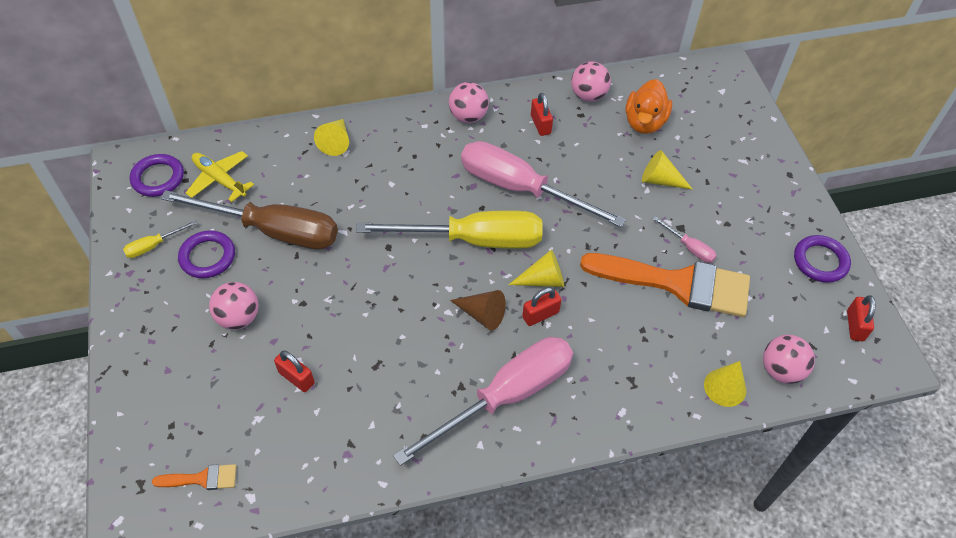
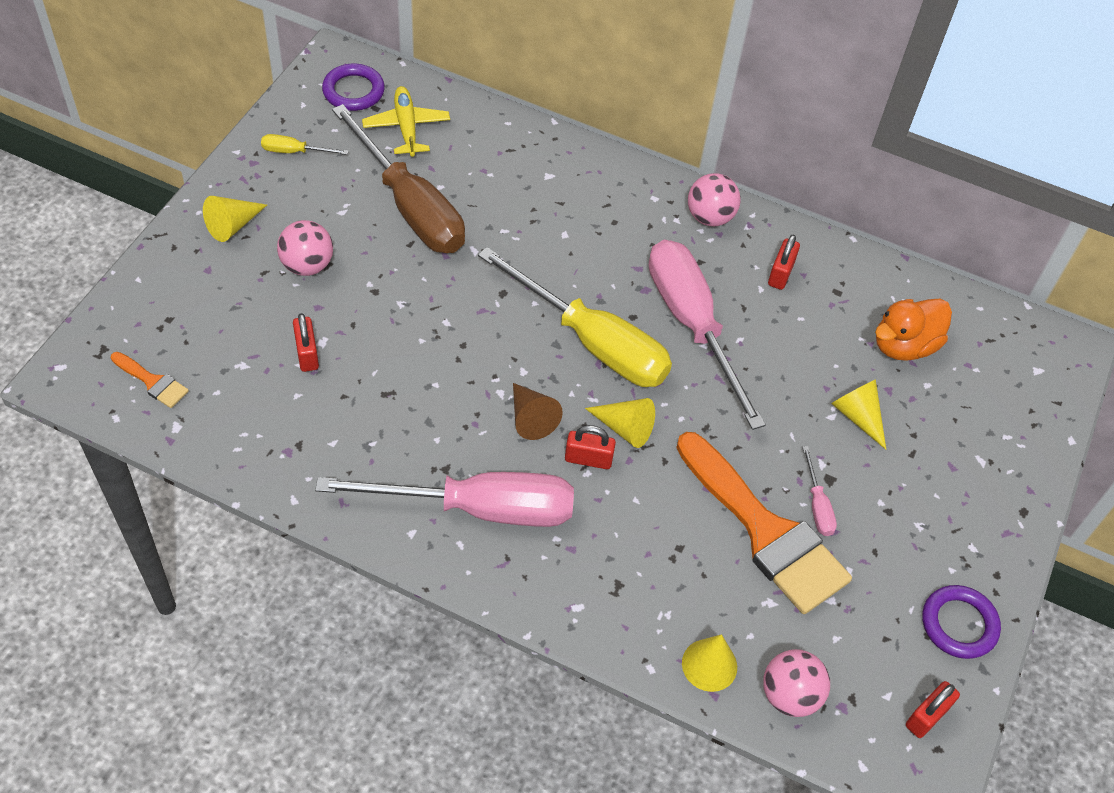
camera: 35 degrees right, 0 degrees up
purple ring [178,230,235,278] -> none
yellow cone [314,119,349,156] -> yellow cone moved to [203,196,267,242]
pink ball [571,61,611,102] -> none

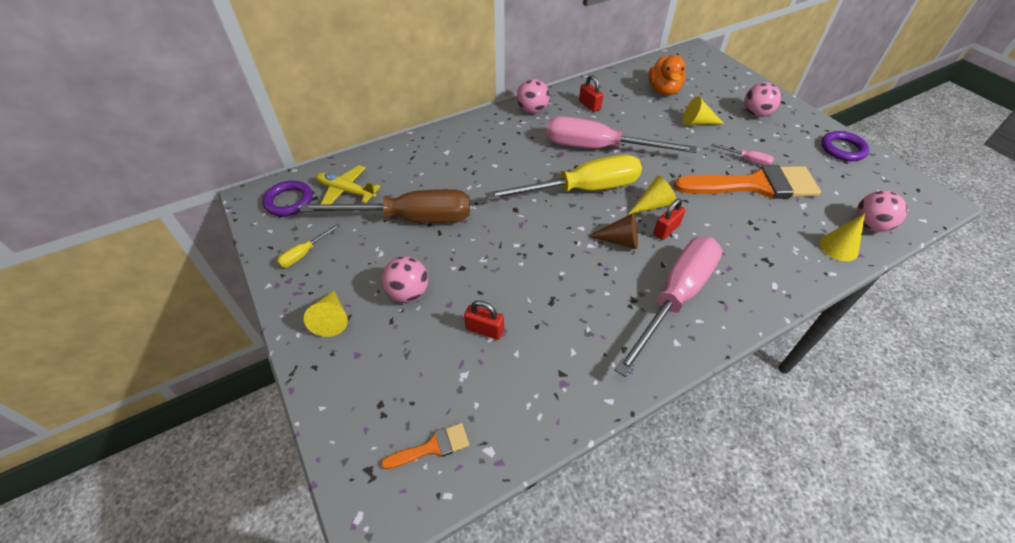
camera: 50 degrees left, 5 degrees down
red padlock [906,681,960,738] -> none
none -> pink ball [744,82,781,117]

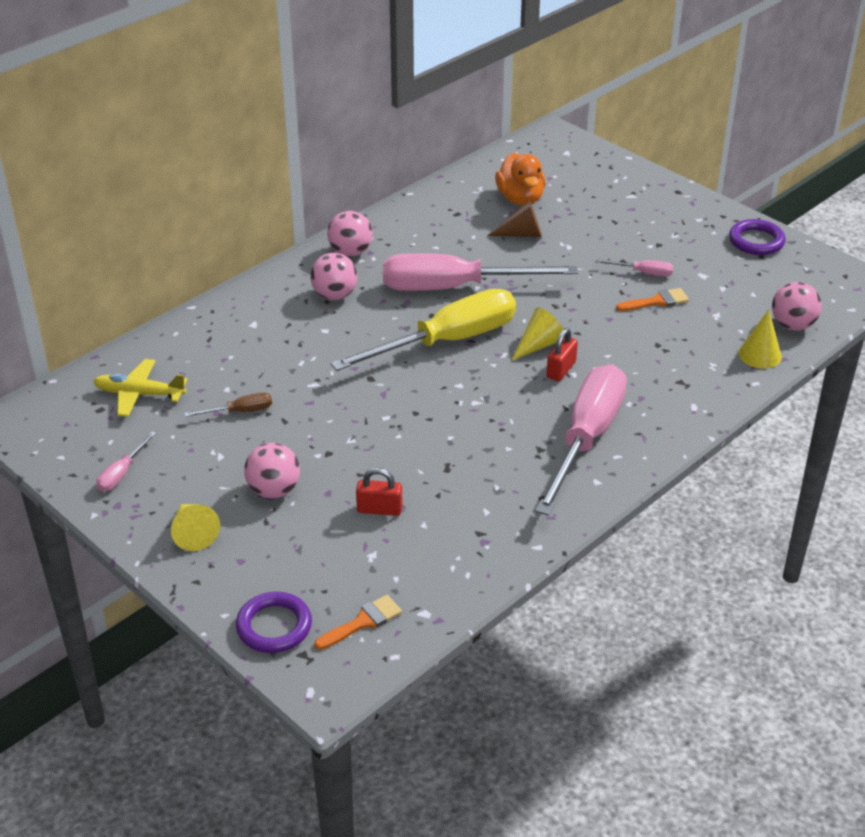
camera: 15 degrees left, 10 degrees down
purple ring [263,180,313,216] -> purple ring moved to [236,592,312,653]
yellow screwdriver [277,224,340,267] -> pink screwdriver [96,432,156,492]
brown screwdriver [300,189,470,223] -> brown screwdriver [184,392,272,417], size x0.41
red padlock [579,75,603,112] -> none
brown cone [587,213,638,249] -> brown cone moved to [487,200,542,237]
orange brush [674,165,821,199] -> orange brush [616,288,689,311], size x0.42
yellow cone [683,96,724,125] -> none
pink ball [744,82,781,117] -> pink ball moved to [310,253,357,300]

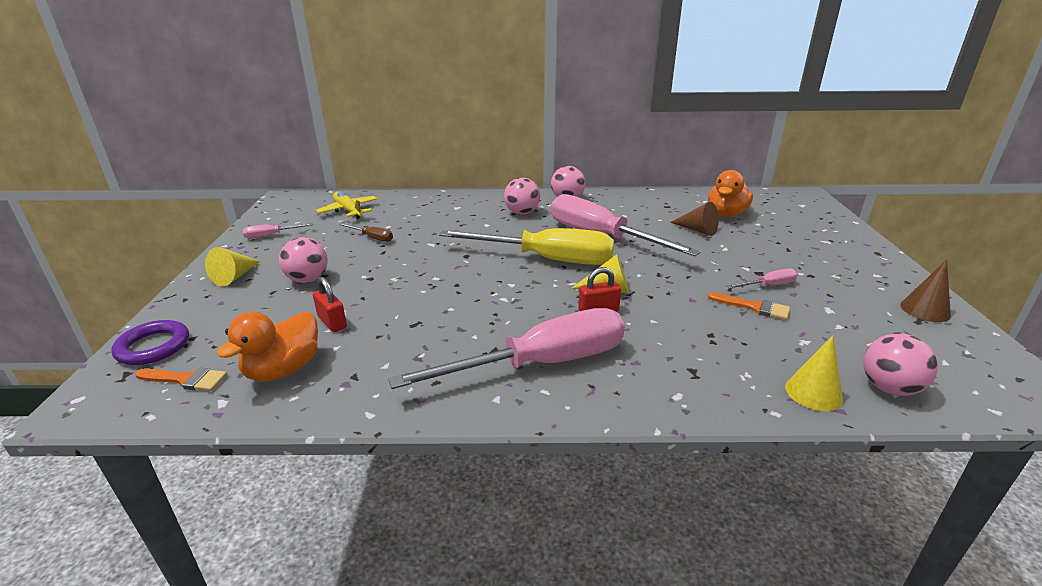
camera: 45 degrees right, 10 degrees down
pink screwdriver [595,259,673,277] -> pink screwdriver turned 75 degrees counterclockwise [727,269,797,289]
purple ring [729,219,786,255] -> brown cone [900,259,951,322]
none -> orange duck [217,311,318,382]

